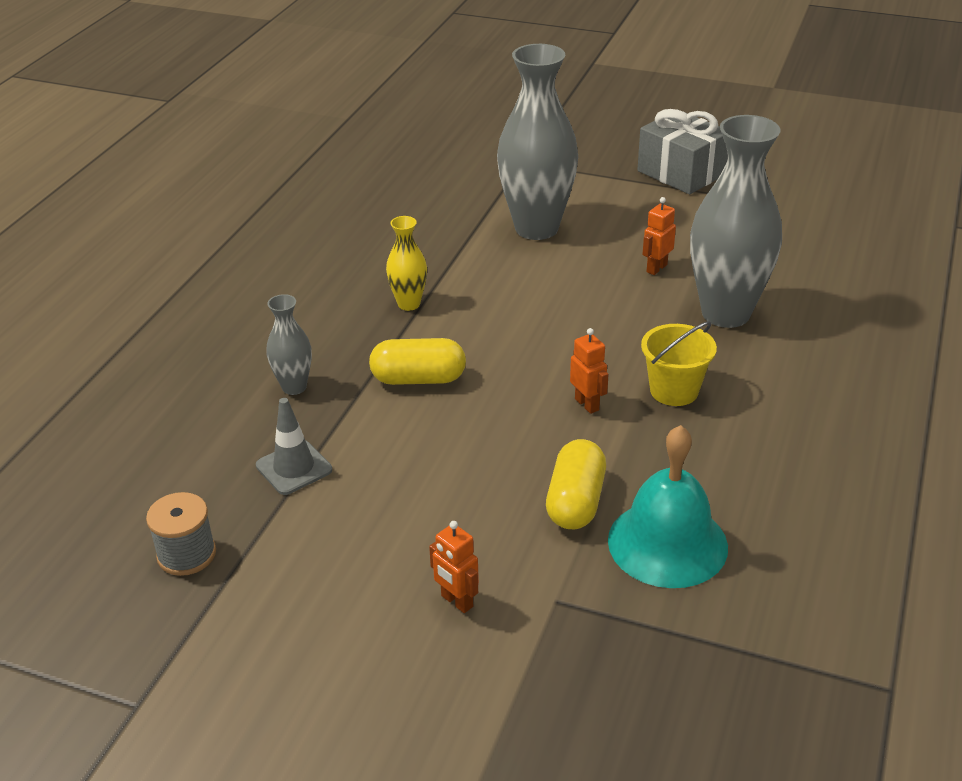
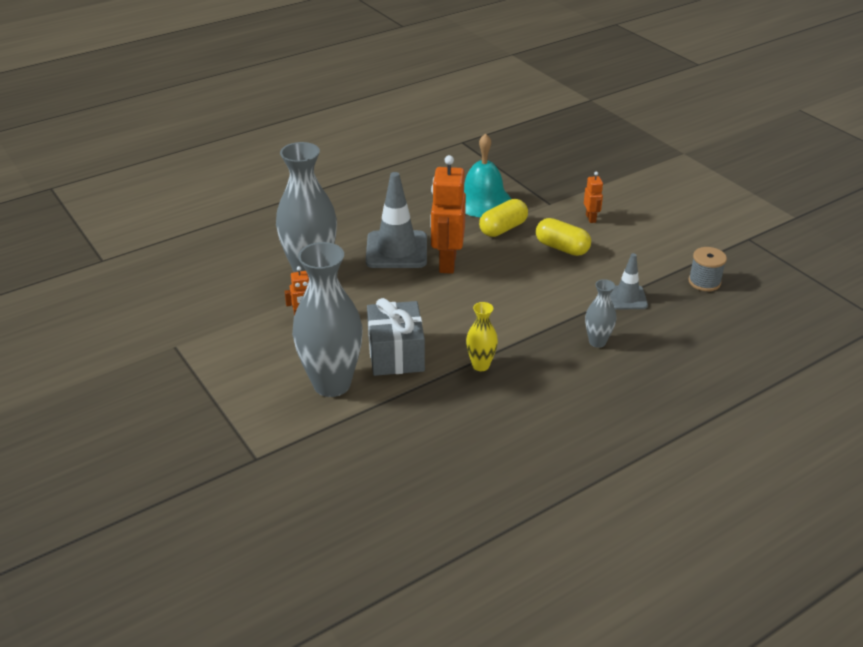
camera: 145 degrees left, 0 degrees up
yellow capsule [369,338,466,385] -> yellow capsule moved to [536,218,591,256]
orange robot [570,328,609,414] -> orange robot [431,155,466,274], size x2.13
grey gift [637,109,728,194] -> grey gift moved to [367,298,425,376]
yellow bucket [641,321,717,406] -> grey traffic cone [366,172,427,268]

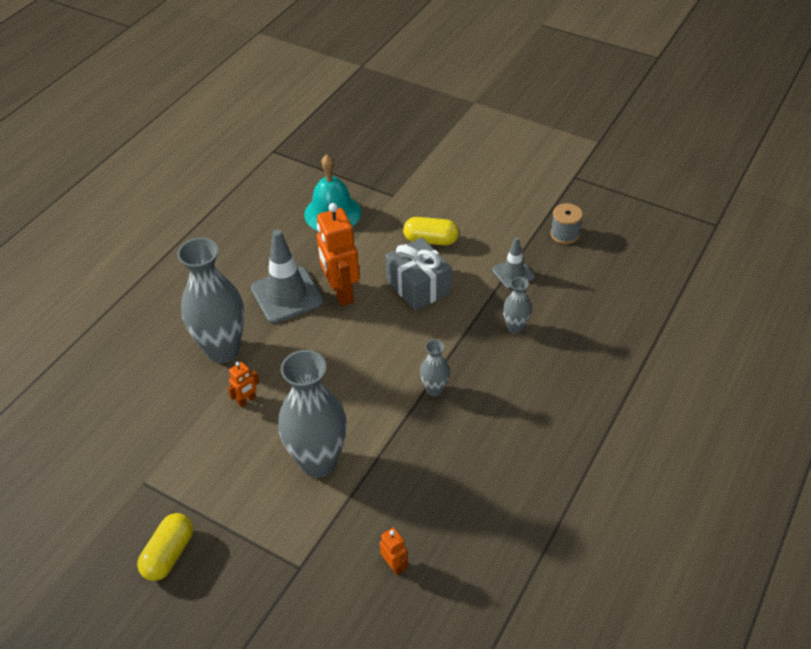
camera: 25 degrees left, 10 degrees up
grey gift [367,298,425,376] -> grey gift moved to [385,237,452,311]
yellow vase [466,302,498,371] -> grey vase [420,339,450,397]
yellow capsule [479,199,528,237] -> yellow capsule moved to [137,513,193,581]
orange robot [584,172,603,223] -> orange robot moved to [380,527,408,575]

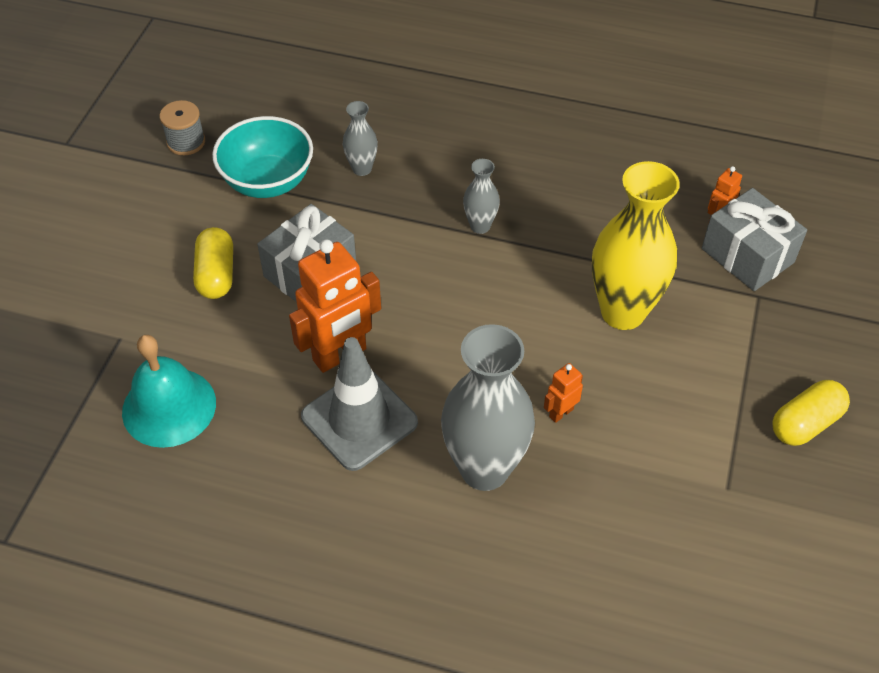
camera: 105 degrees left, 5 degrees up
yellow capsule [137,513,193,581] -> yellow capsule turned 45 degrees counterclockwise [772,380,850,446]
orange robot [228,362,259,407] -> orange robot turned 75 degrees counterclockwise [544,363,583,423]
grey vase [278,350,347,478] -> yellow vase [592,161,680,330]
grey traffic cone [492,237,535,289] -> turquoise bowl [212,116,313,198]
none -> grey gift [702,188,807,291]

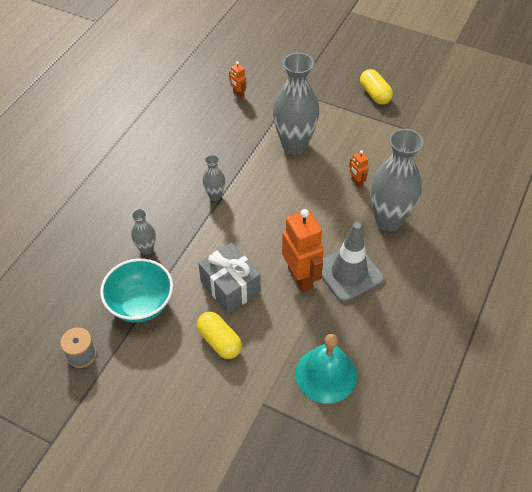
camera: 80 degrees left, 0 degrees up
yellow capsule [193,227,233,299] -> yellow capsule turned 45 degrees clockwise [197,312,242,359]
yellow vase [592,161,680,330] -> grey vase [273,53,320,154]
grey gift [702,188,807,291] -> none

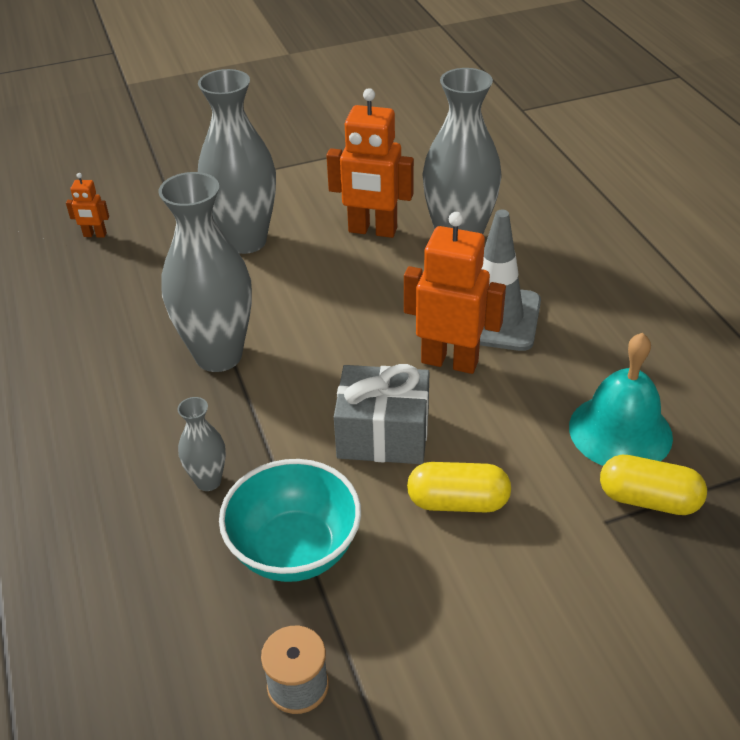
camera: 45 degrees left, 10 degrees down
grey vase [202,155,225,201] -> grey vase [158,172,252,372], size x2.11
orange robot [349,151,369,188] -> orange robot [326,88,414,238], size x2.13
yellow capsule [360,69,393,105] -> yellow capsule moved to [600,455,707,515]

